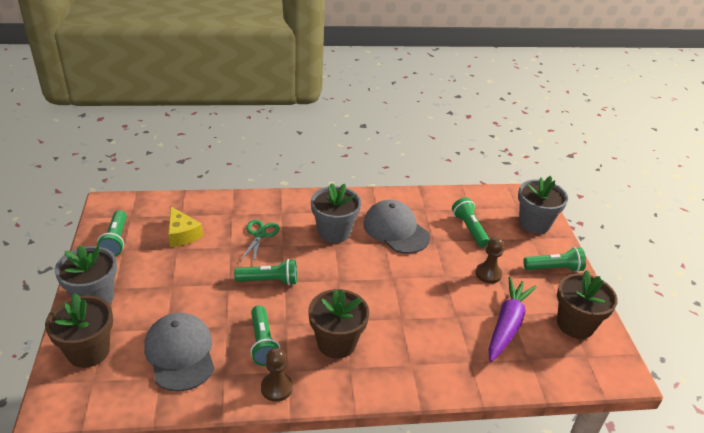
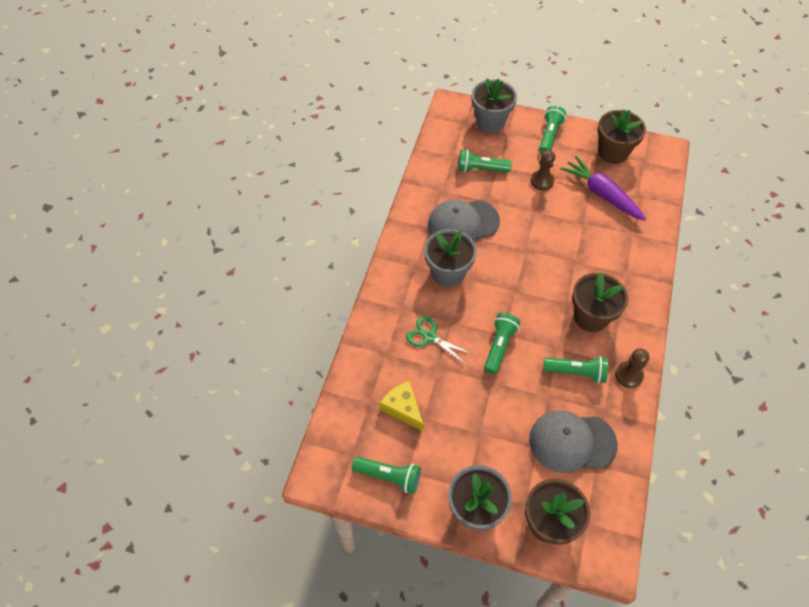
camera: 65 degrees left, 20 degrees up
yellow cheese [168,207,203,247] -> yellow cheese turned 120 degrees counterclockwise [380,381,424,431]

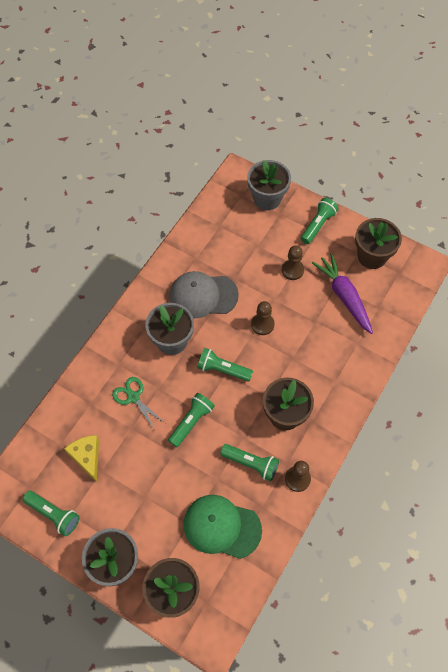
camera: 15 degrees right, 5 degrees up
green flashlight [458,150,512,172] -> green flashlight moved to [197,348,253,382]
grey cap [529,410,618,473] -> green cap [183,495,262,559]
none -> brown pawn [251,301,275,335]

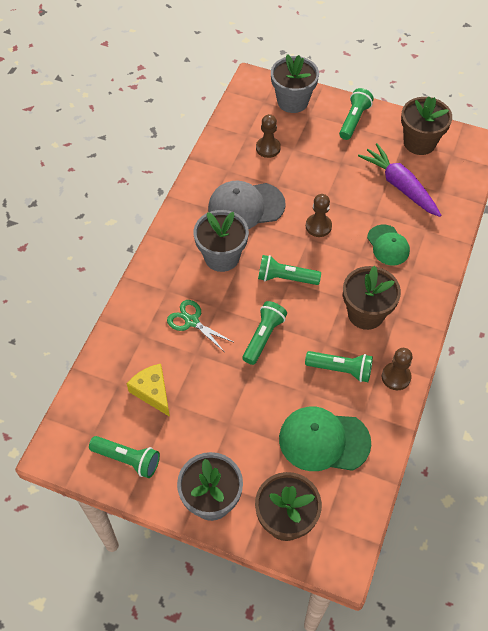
camera: 10 degrees left, 5 degrees down
brown pawn [281,245,304,280] -> brown pawn moved to [256,114,281,158]
none -> green cap [367,225,410,265]

